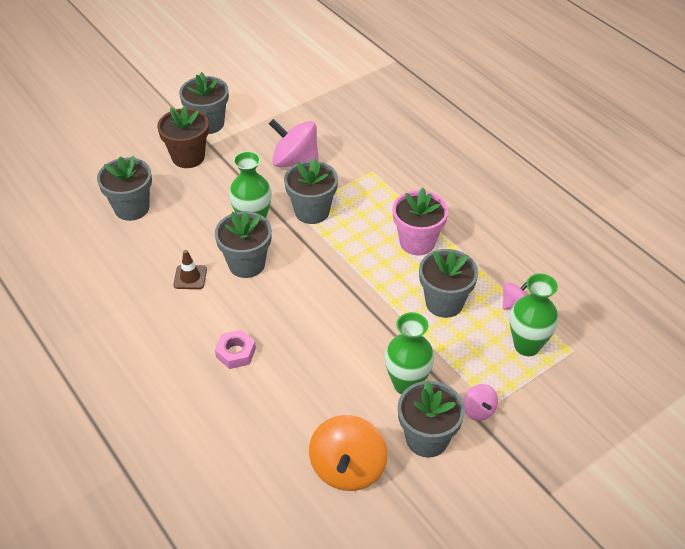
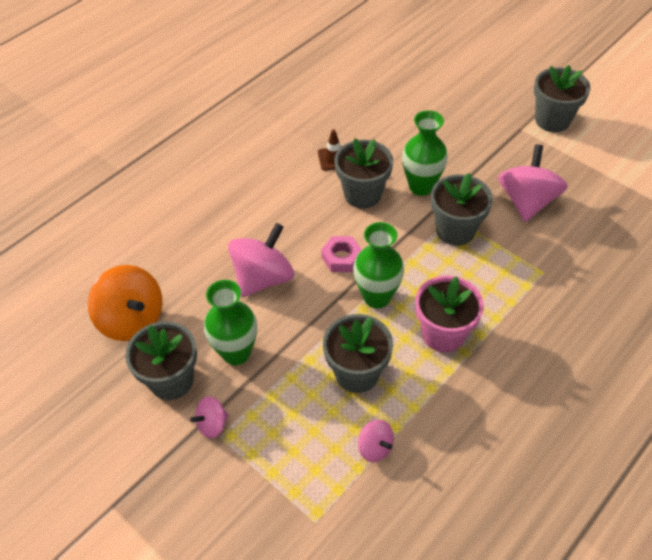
camera: 80 degrees right, 5 degrees up
grey flower pot [97,156,152,221] -> none
brown flower pot [157,106,209,168] -> none
pink nut [215,330,256,369] -> pink nut moved to [321,236,362,272]
orange spinning top [309,415,387,491] -> orange spinning top turned 135 degrees counterclockwise [88,265,162,341]
green vase [510,274,558,356] -> green vase moved to [353,222,404,308]
none -> pink spinning top [228,223,294,297]

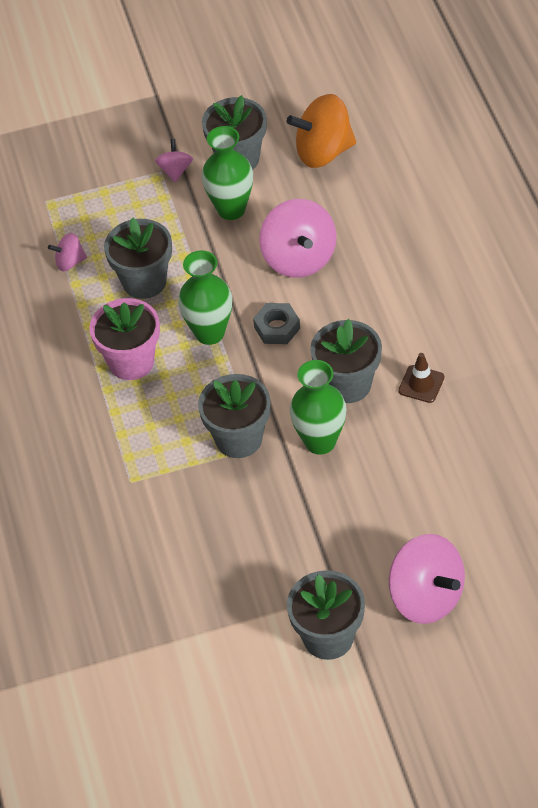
camera: 125 degrees right, 0 degrees up
pink nut [321,236,362,272] -> grey nut [253,303,300,344]
pink spinning top [498,145,568,222] -> pink spinning top moved to [389,534,465,624]

